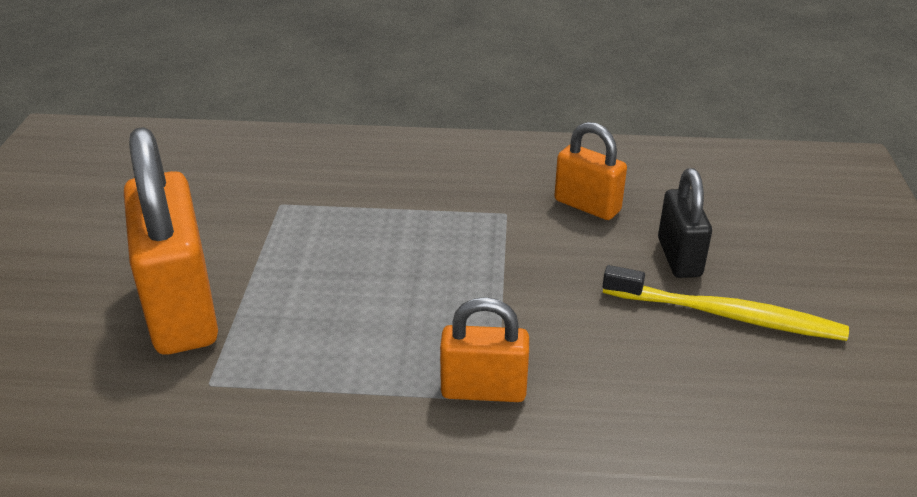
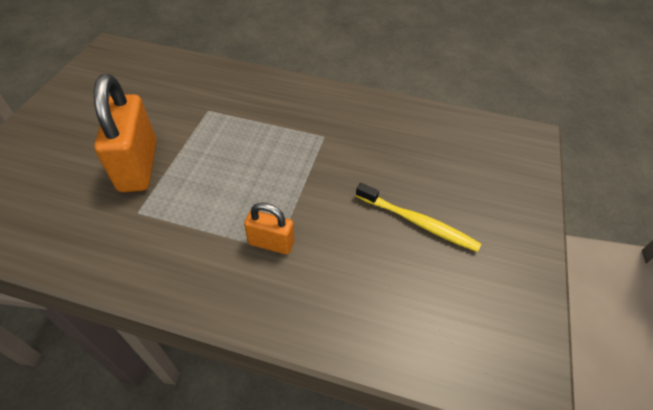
camera: 10 degrees right, 15 degrees up
orange padlock [554,122,627,220] -> none
black padlock [658,168,712,278] -> none

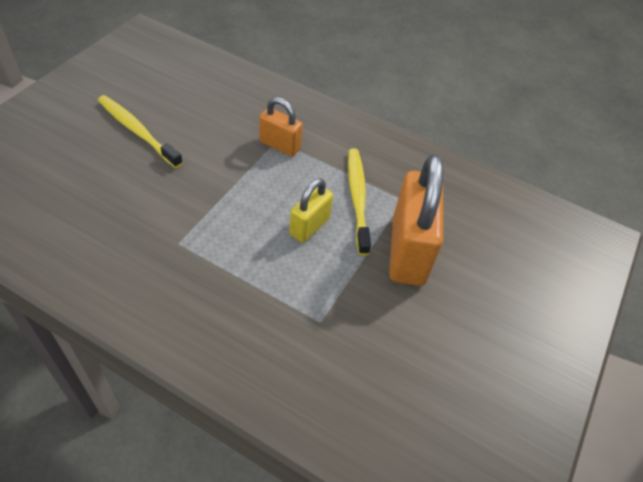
camera: 170 degrees left, 0 degrees up
none -> yellow padlock [289,178,333,243]
none -> yellow toothbrush [348,148,371,255]

